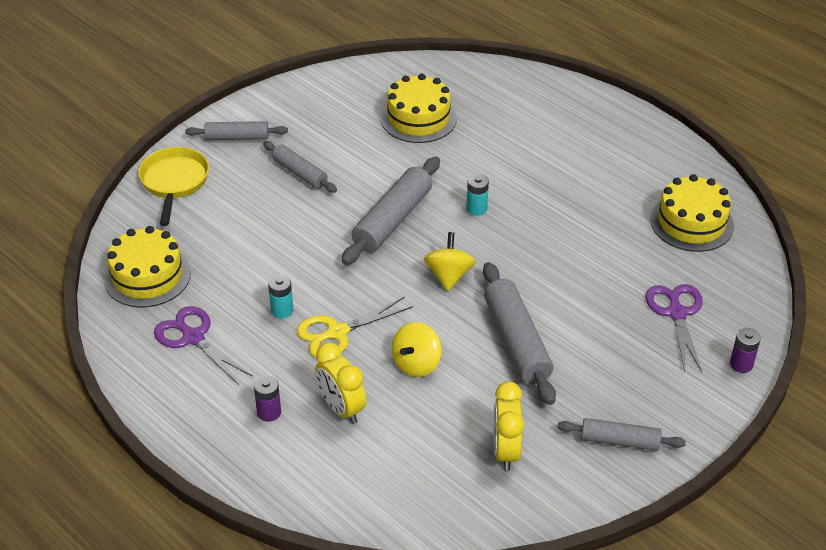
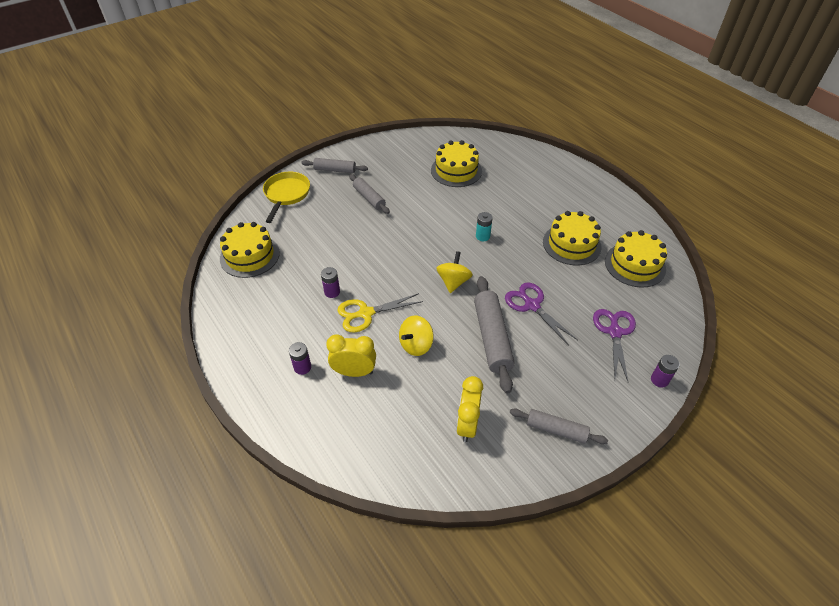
camera: 10 degrees right, 5 degrees up
purple scissors [154,306,253,385] -> purple scissors moved to [505,283,578,346]
turquoise battery [268,274,293,319] -> purple battery [321,267,340,298]
yellow clock [315,342,366,424] -> yellow clock turned 120 degrees clockwise [326,334,376,377]
grey rolling pin [342,157,440,265] -> none
none -> yellow cake [543,211,601,265]

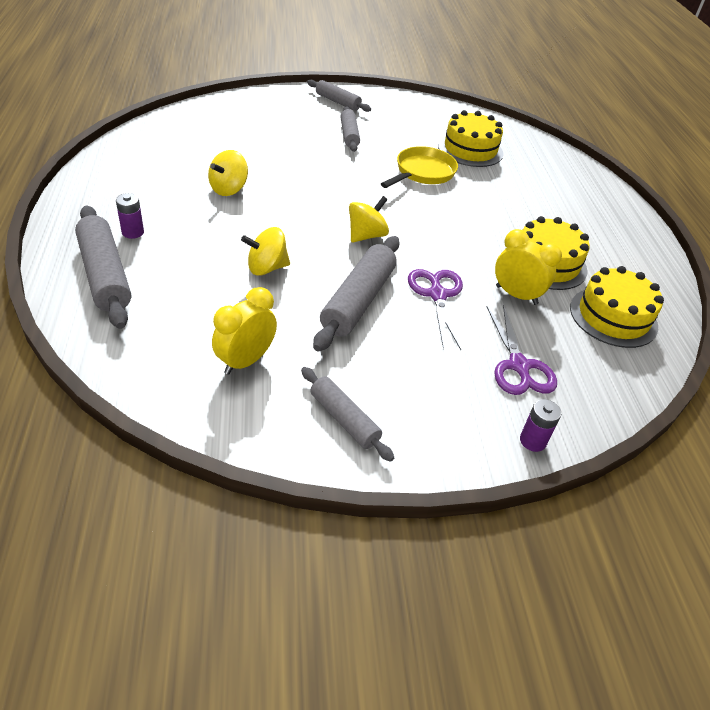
camera: 25 degrees right, 5 degrees down
yellow cake [220,222,280,278] -> none
yellow pan [263,172,310,223] -> yellow pan moved to [381,146,458,188]
purple battery [321,267,340,298] -> yellow spinning top [208,150,248,196]
yellow clock [326,334,376,377] -> yellow clock moved to [495,229,562,305]
yellow scissors [337,293,423,332] -> none
turquoise battery [476,212,493,241] -> none
purple scissors [593,309,636,383] -> purple scissors turned 135 degrees clockwise [487,304,557,395]
none -> grey rolling pin [75,205,131,329]

